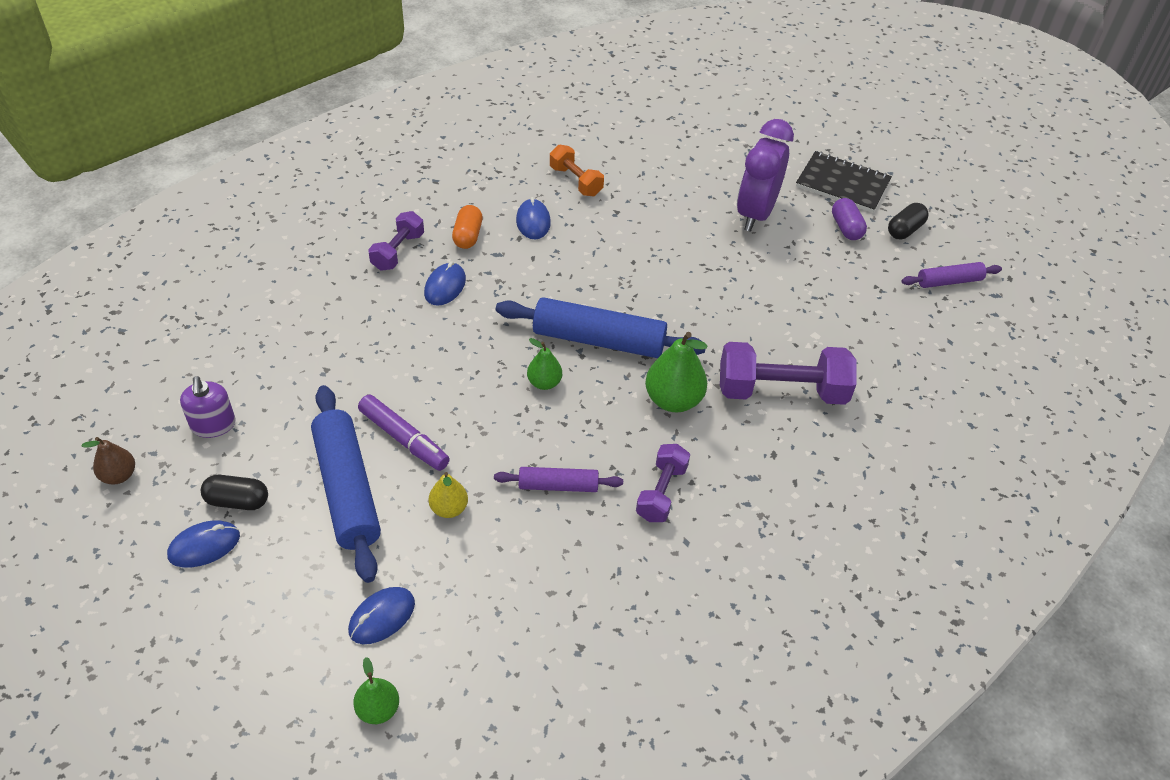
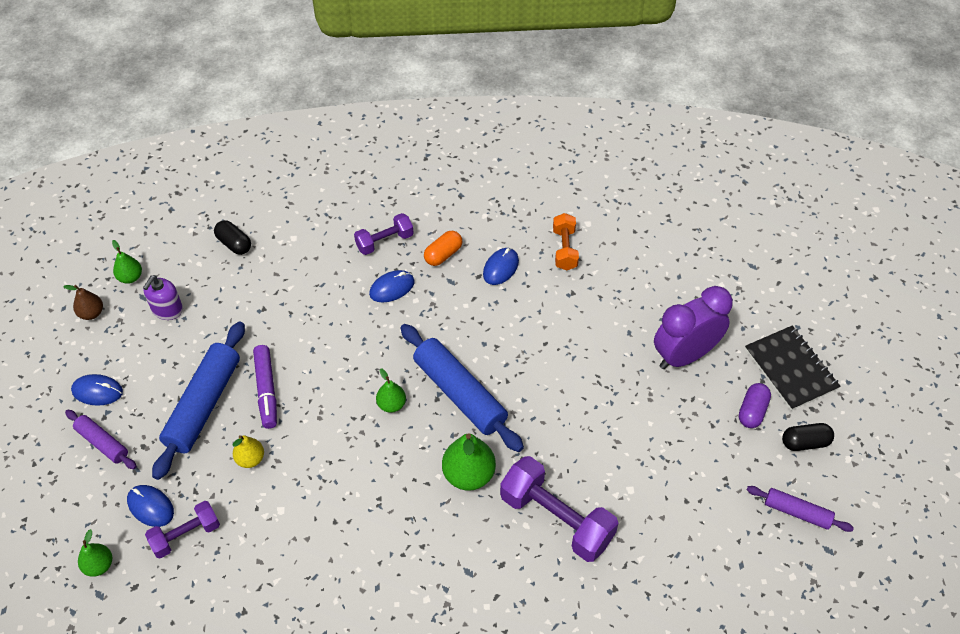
camera: 40 degrees right, 5 degrees up
black capsule [201,475,268,510] -> black capsule moved to [214,220,251,255]
blue mouse [348,587,415,644] -> blue mouse turned 45 degrees clockwise [127,485,174,527]
purple rolling pin [494,467,623,492] -> purple rolling pin moved to [65,410,137,469]
purple dumbbell [636,444,690,522] -> purple dumbbell moved to [145,501,220,558]
none -> green pear [112,240,142,284]

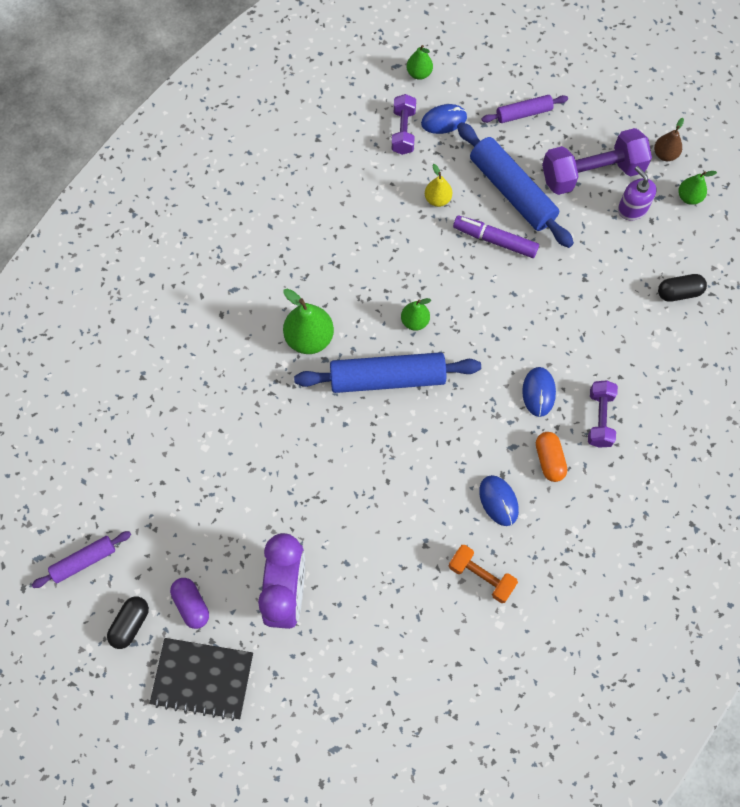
camera: 125 degrees right, 15 degrees up
blue mouse [71,374,123,406] -> none
purple dumbbell [500,456,619,562] -> purple dumbbell moved to [542,128,652,195]

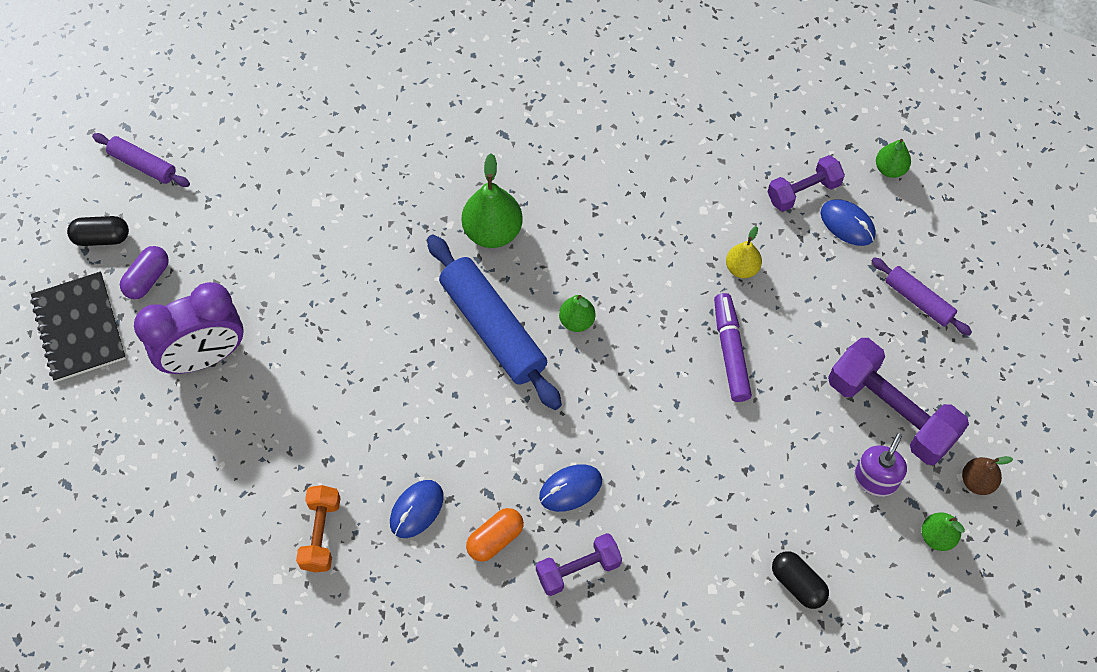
camera: 60 degrees right, 5 degrees down
blue rolling pin [457,122,574,248] -> none

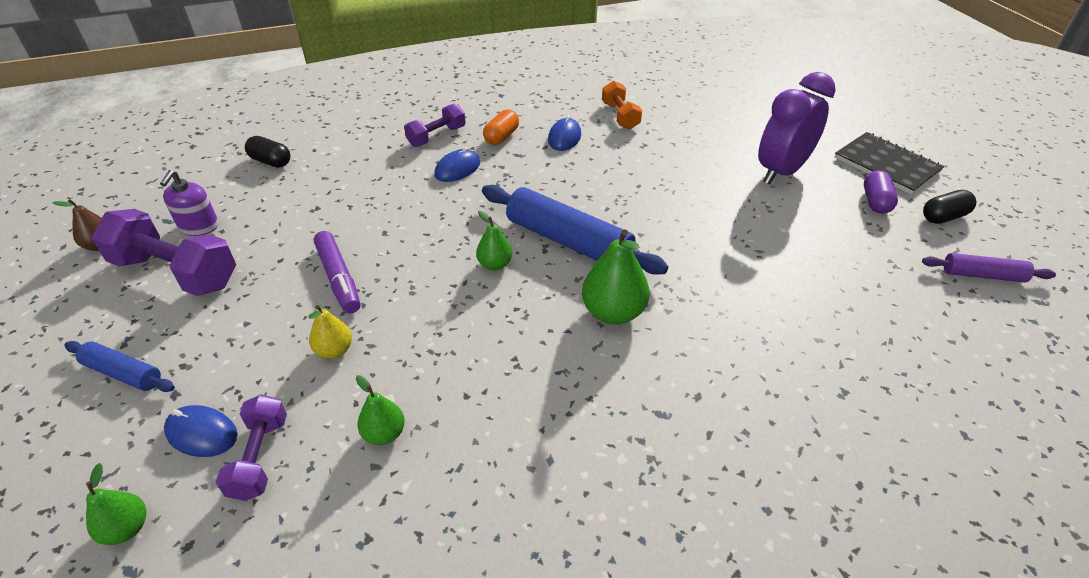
camera: 160 degrees right, 20 degrees down
purple dumbbell [768,155,845,212] -> purple dumbbell turned 45 degrees counterclockwise [216,394,287,501]
purple rolling pin [871,257,972,336] -> blue rolling pin [64,341,175,392]
green pear [922,512,965,551] -> green pear moved to [356,375,405,445]

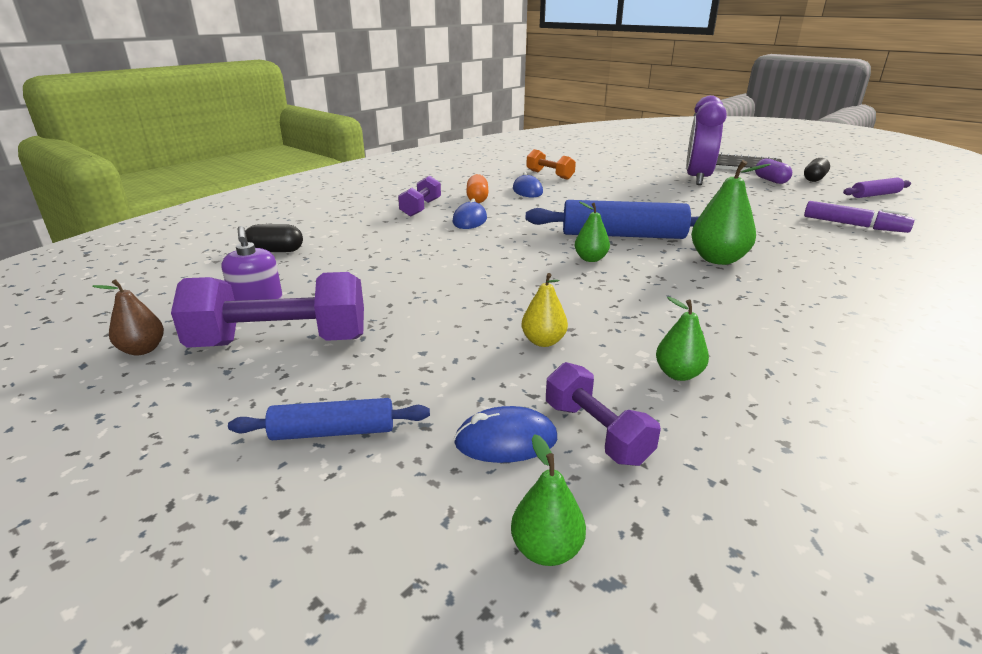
camera: 30 degrees left, 15 degrees down
purple marker [314,231,360,314] -> purple marker moved to [804,201,914,233]

